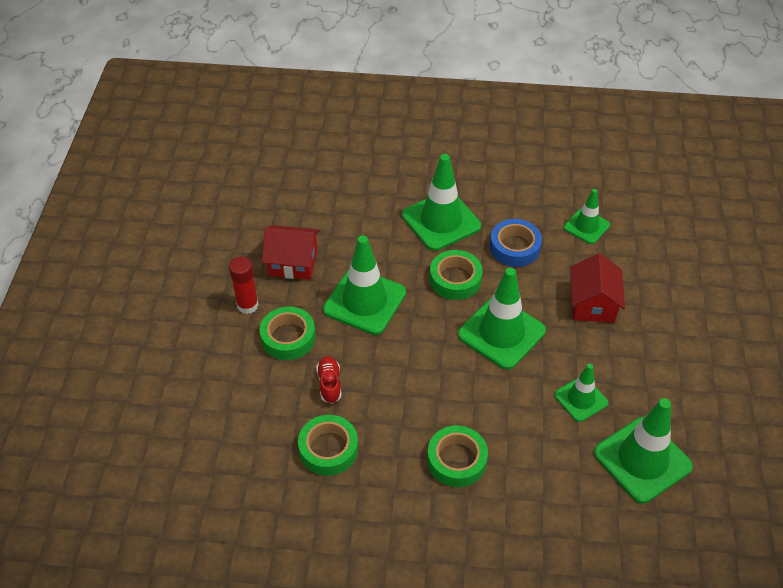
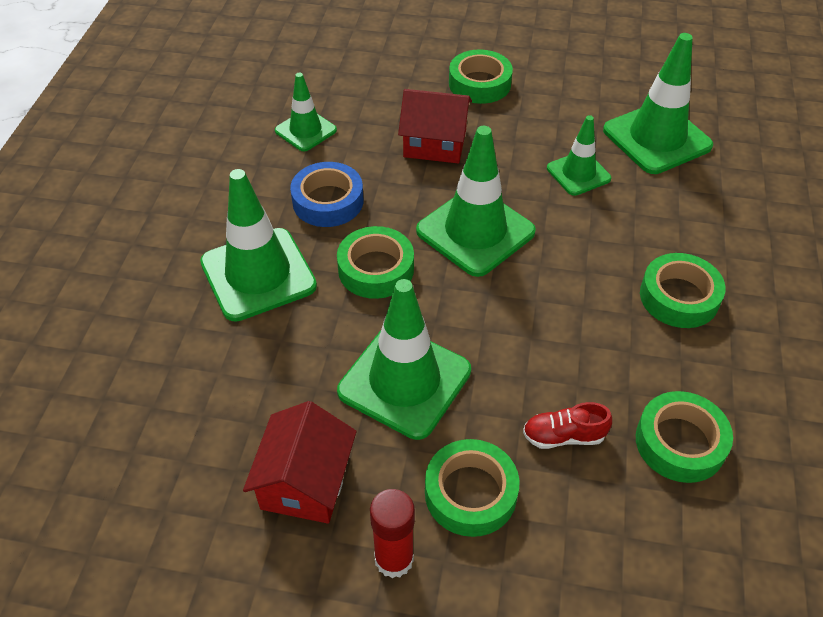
camera: 85 degrees left, 0 degrees up
none -> green tape [449,49,513,104]

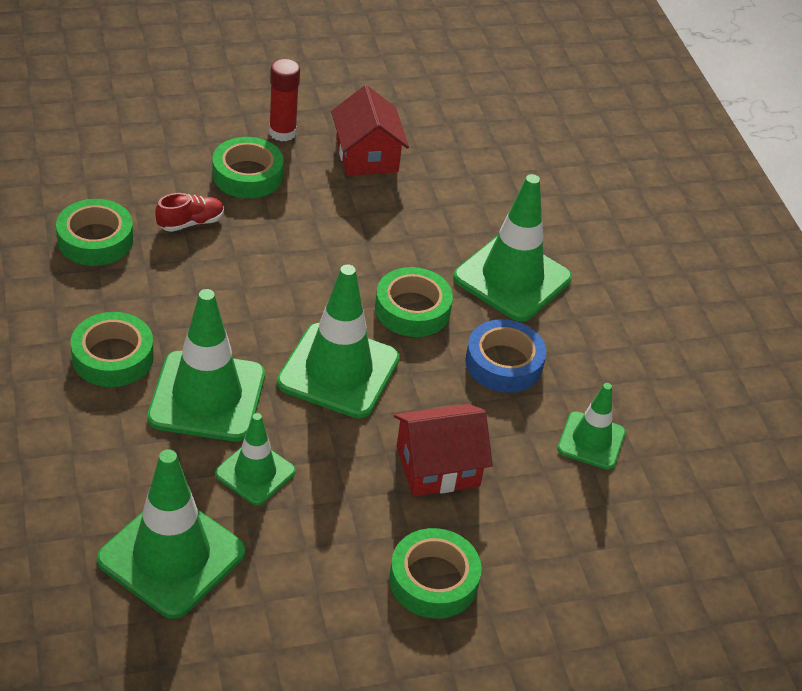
camera: 150 degrees right, 5 degrees down
green traffic cone [337,279,471,440] -> green traffic cone moved to [147,289,265,441]

